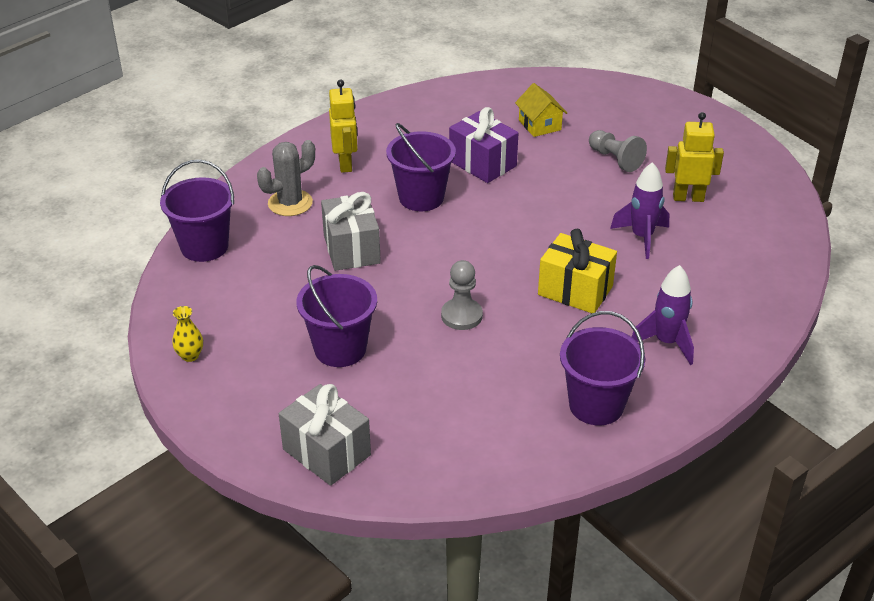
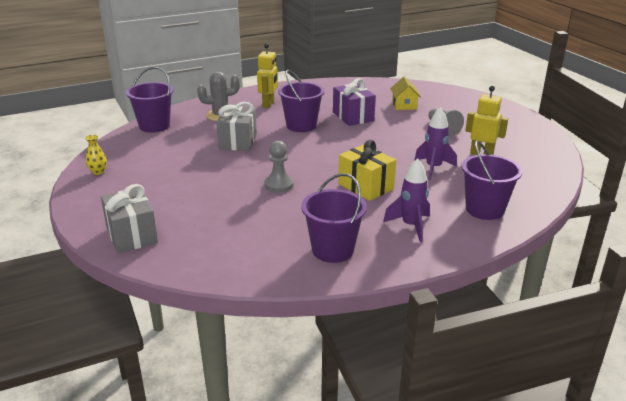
camera: 20 degrees right, 10 degrees down
purple bucket [297,265,377,367] -> purple bucket moved to [462,140,522,220]

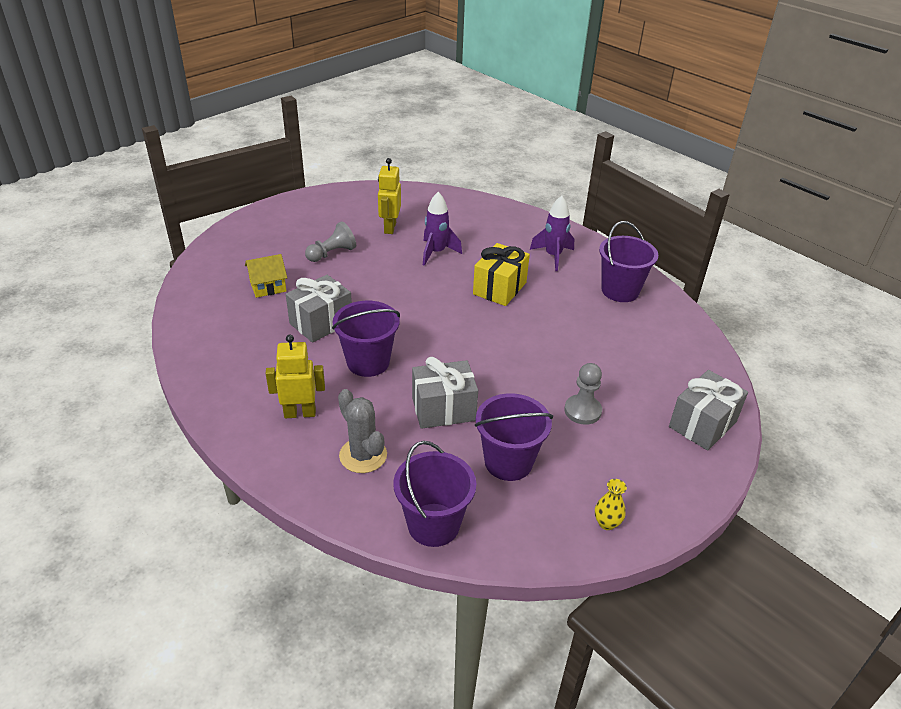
camera: 110 degrees left, 10 degrees up
grey pawn [264,141,294,192] -> grey pawn moved to [564,363,602,425]
purple gift [333,78,376,126] -> grey gift [286,275,352,342]
purple bucket [462,140,522,220] -> purple bucket moved to [475,393,553,481]

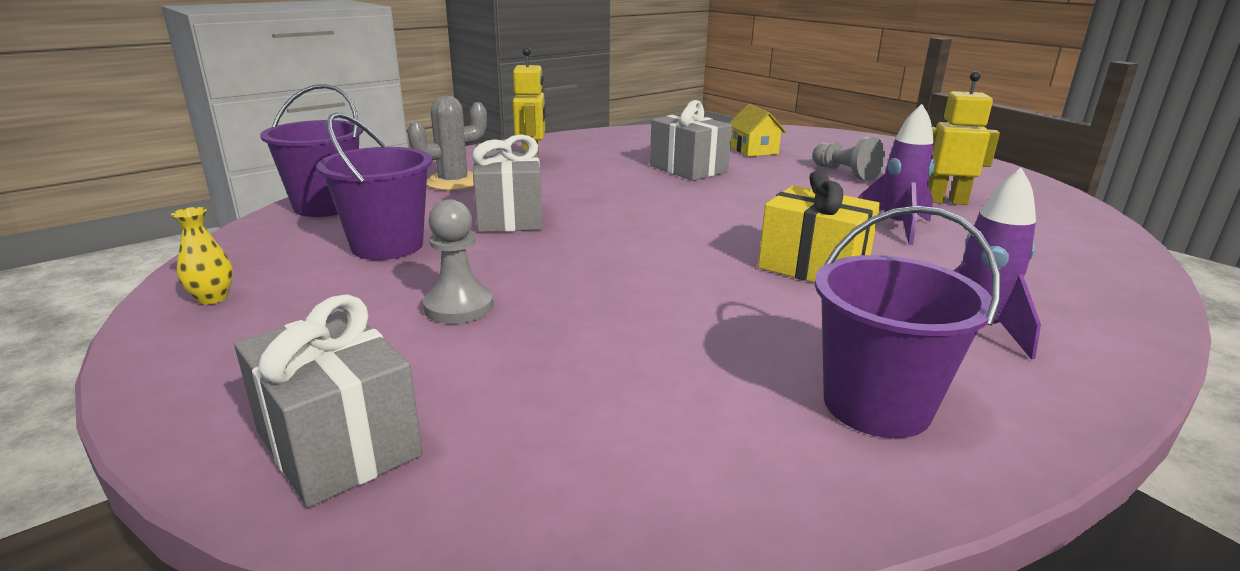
camera: 95 degrees right, 15 degrees down
purple bucket [332,301,400,377] -> none

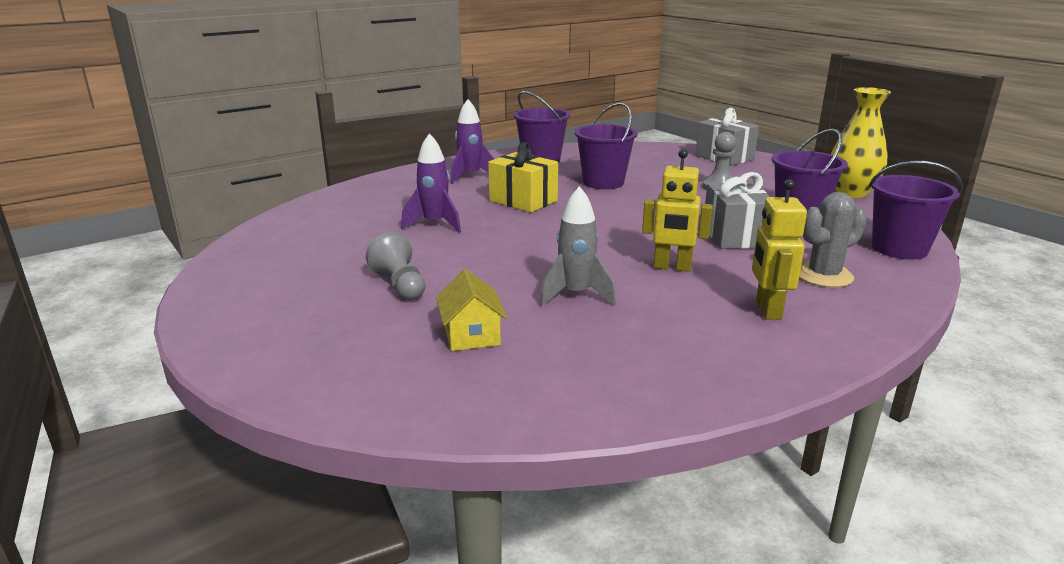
camera: 175 degrees left, 0 degrees up
yellow vase [171,207,233,305] -> yellow vase [831,87,891,198], size x2.13
grey gift [650,100,732,181] -> grey rocket [539,186,616,307]
yellow robot [928,71,1000,205] -> yellow robot moved to [642,149,713,272]
none -> purple bucket [574,102,638,189]

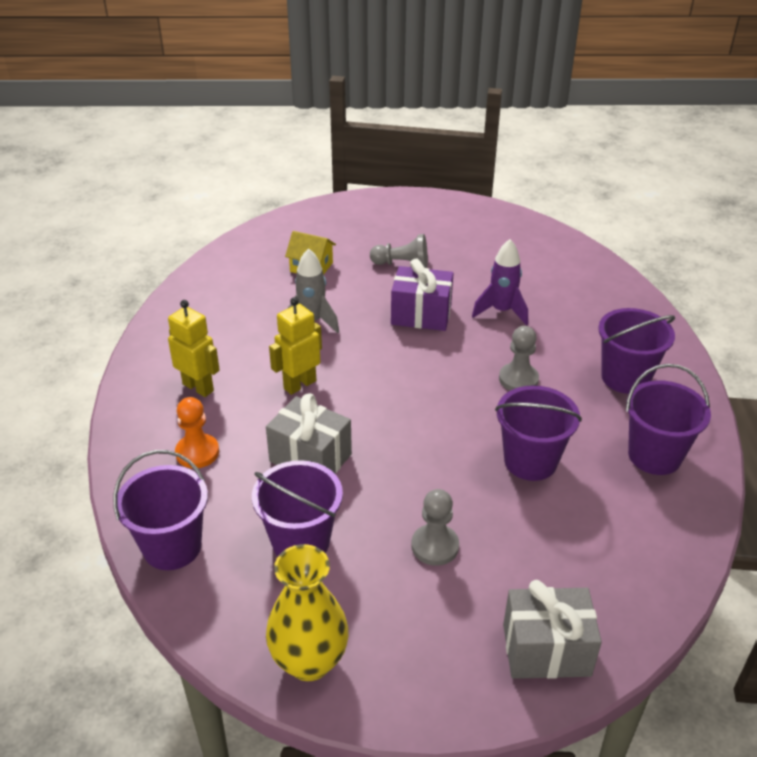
camera: 125 degrees right, 15 degrees up
purple rocket [450,99,494,184] -> purple bucket [598,308,675,394]
yellow gift [488,142,558,212] -> grey pawn [499,326,539,391]
grey cactus [799,192,867,288] -> orange pawn [175,397,219,468]
none -> purple gift [391,259,453,331]

